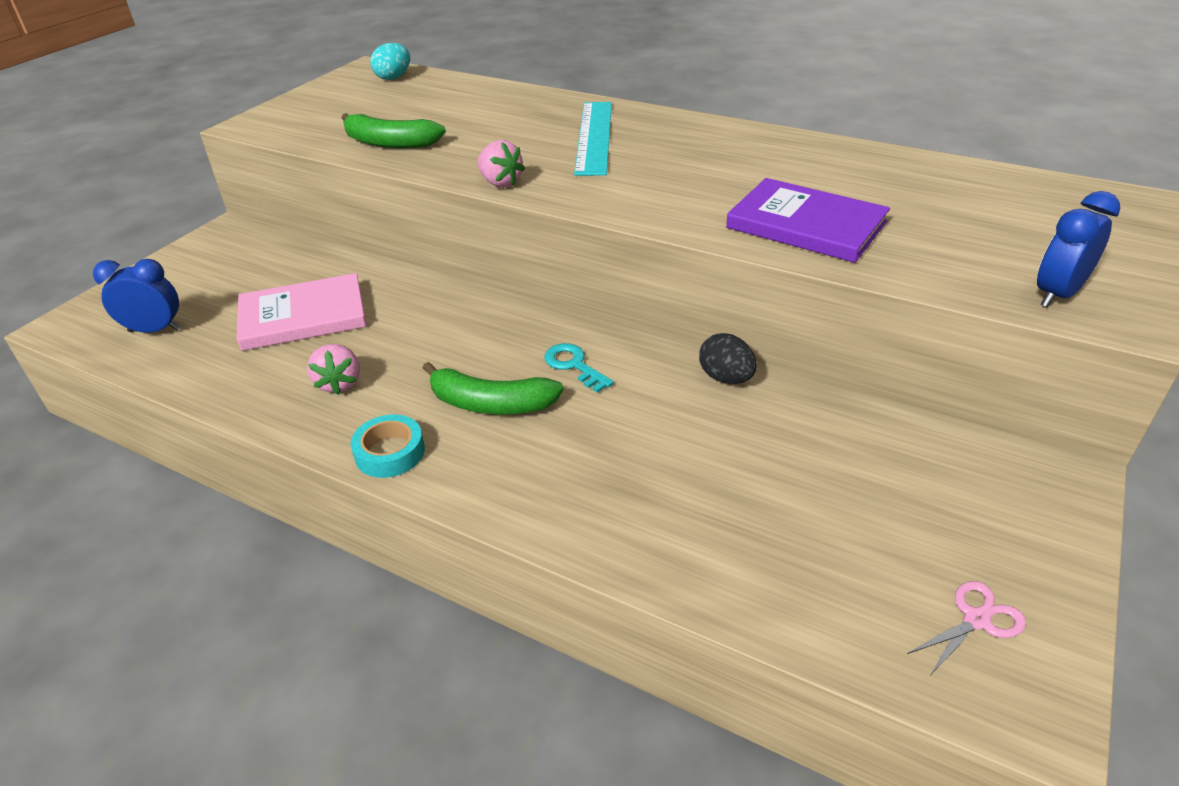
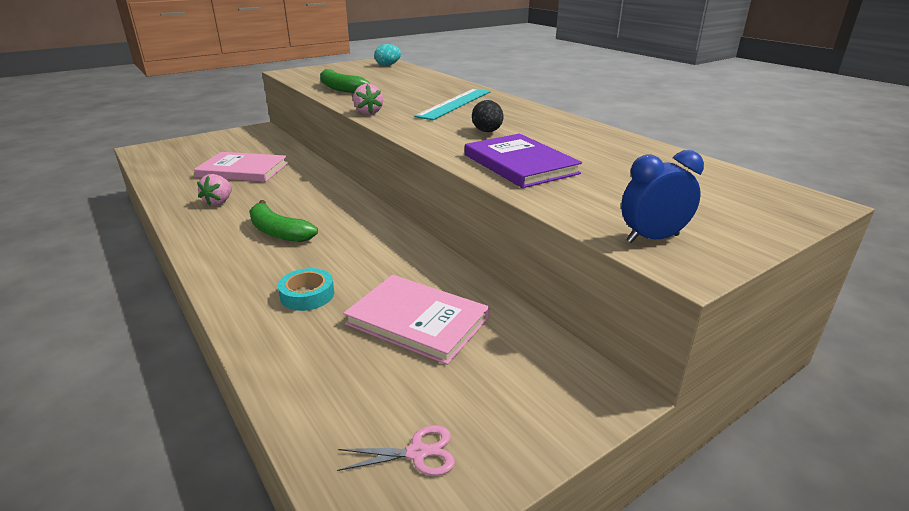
camera: 25 degrees right, 10 degrees down
blue clock [93,259,181,333] -> none
turquoise tape [351,415,425,478] -> turquoise tape moved to [278,268,334,311]
turquoise key [544,343,614,393] -> none
black egg [699,333,757,384] -> black egg moved to [472,100,503,132]
none -> pink book [343,275,489,365]

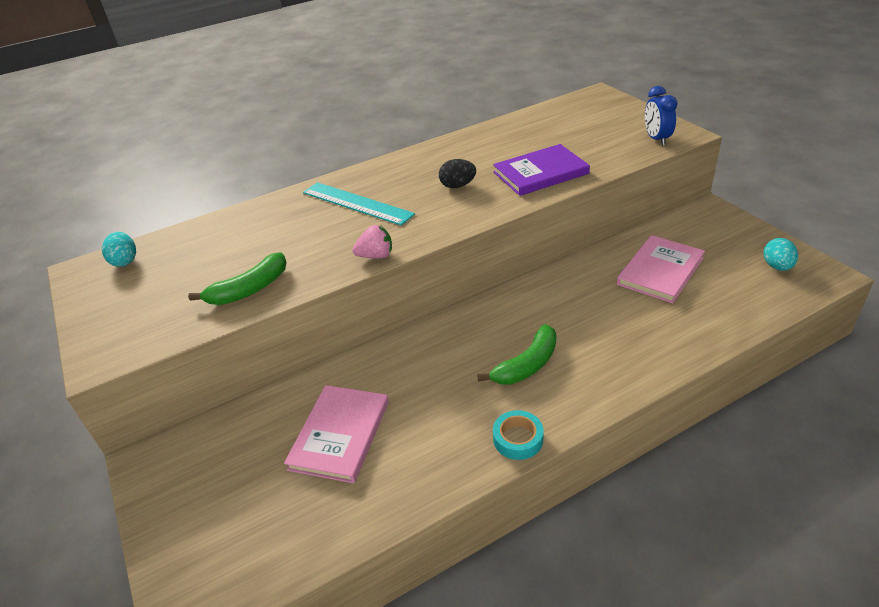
camera: 80 degrees left, 10 degrees up
pink strawberry [197,174,232,206] -> none
turquoise tape [278,268,334,311] -> turquoise tape moved to [493,410,544,460]
pink scissors [337,425,455,476] -> turquoise egg [763,238,798,271]

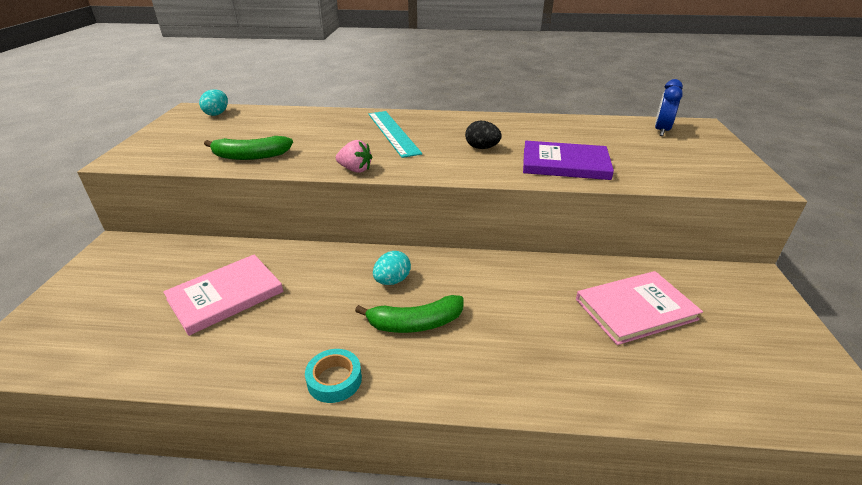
camera: 30 degrees right, 5 degrees down
blue clock [645,86,678,146] -> blue clock moved to [655,79,683,136]
turquoise egg [763,238,798,271] -> turquoise egg moved to [373,251,411,285]

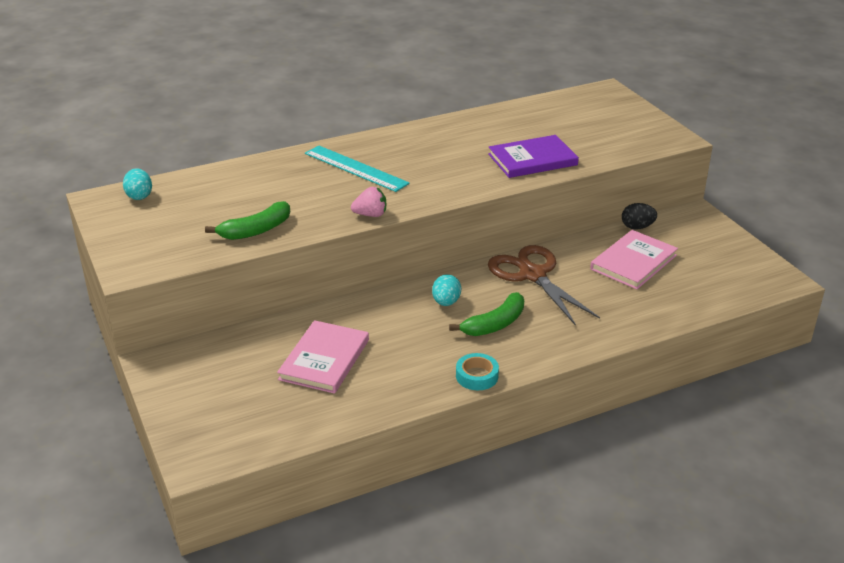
camera: 30 degrees left, 0 degrees up
black egg [465,121,502,149] -> black egg moved to [622,203,657,230]
blue clock [655,79,683,136] -> none
none -> brown scissors [488,245,600,326]

